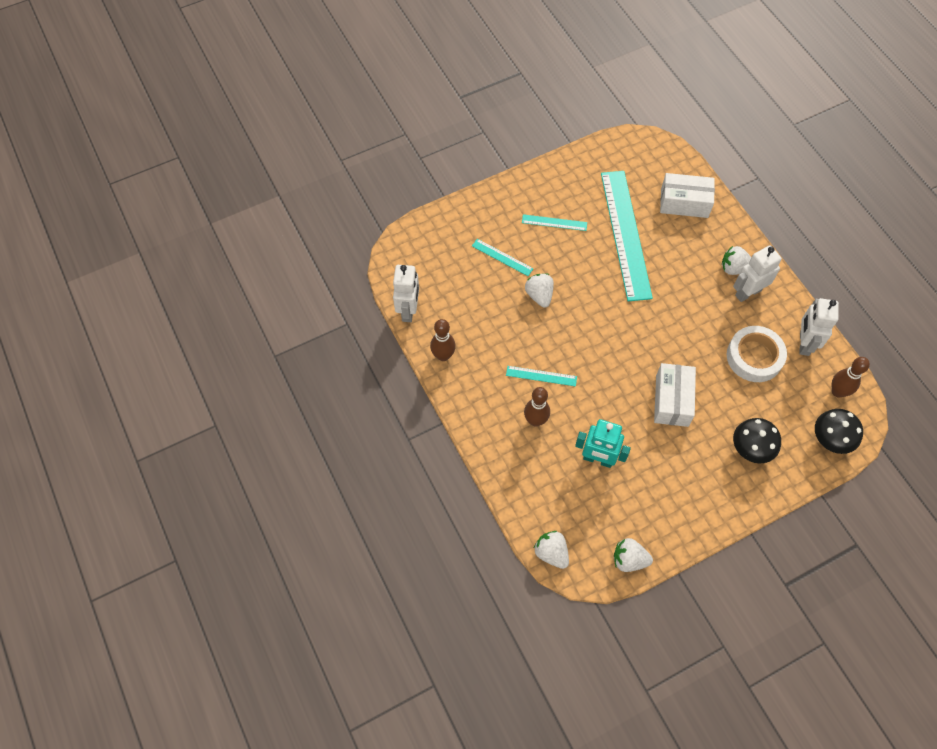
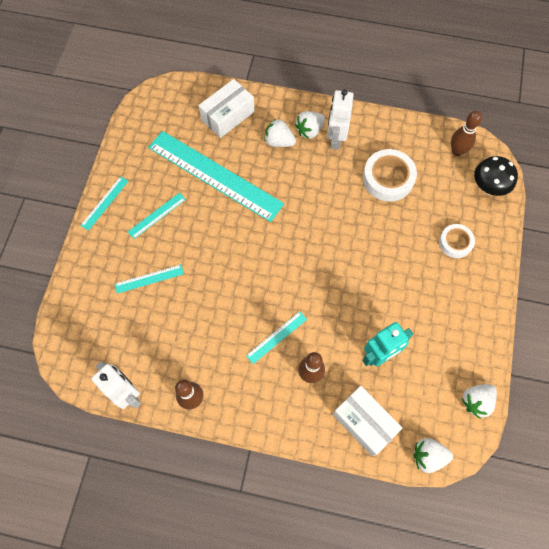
camera: 50 degrees left, 5 degrees up
white strawberry [525,273,554,308] -> white strawberry moved to [264,119,296,147]
white box [654,363,696,427] -> white box moved to [333,386,402,456]
black mushroom [733,418,781,463] -> white tape [439,224,475,258]
white robot [799,298,839,356] -> none
none -> turquoise ruler [80,176,128,231]

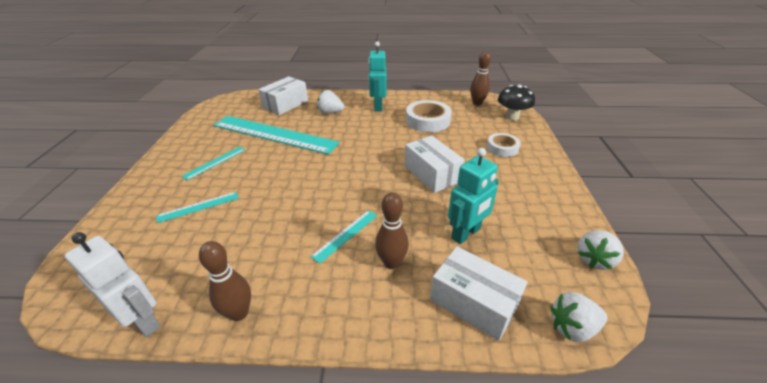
camera: 10 degrees left, 30 degrees down
turquoise ruler [80,176,128,231] -> none
white strawberry [295,111,325,139] -> none
white robot [327,89,354,150] -> turquoise robot [368,41,387,112]
none -> white box [405,136,465,193]

